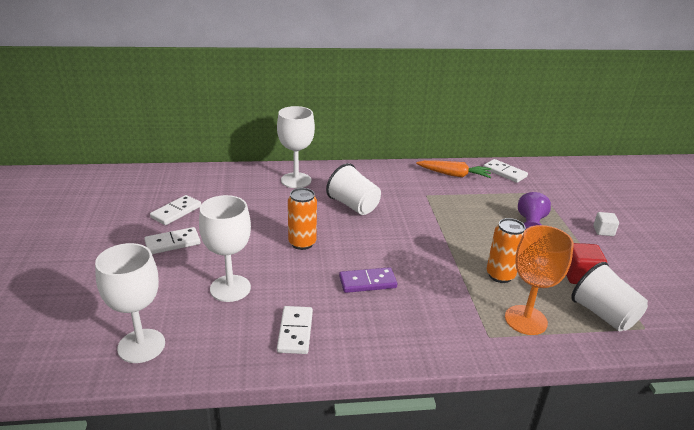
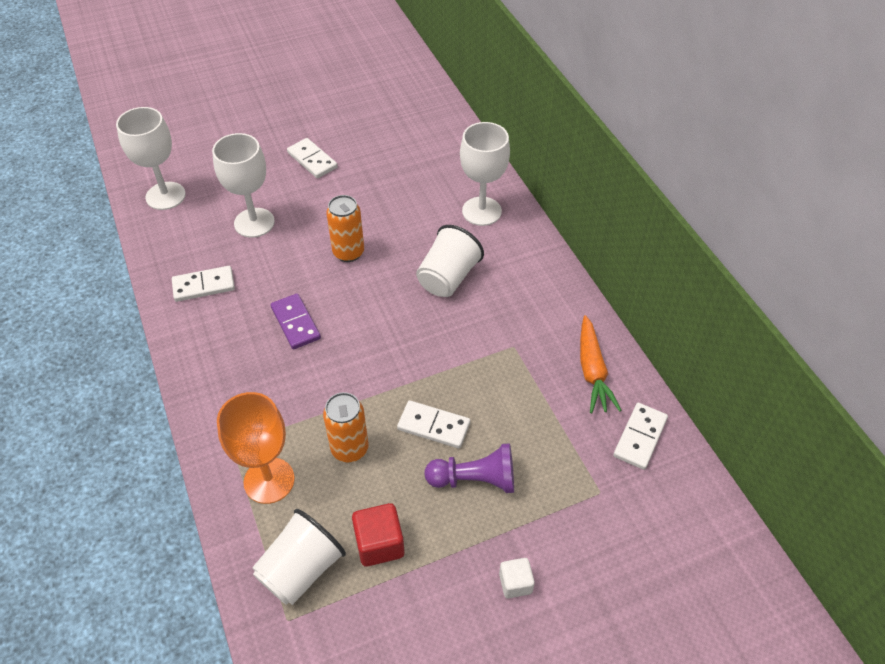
camera: 75 degrees right, 20 degrees up
white domino [150,195,201,225] -> white domino moved to [397,400,470,448]

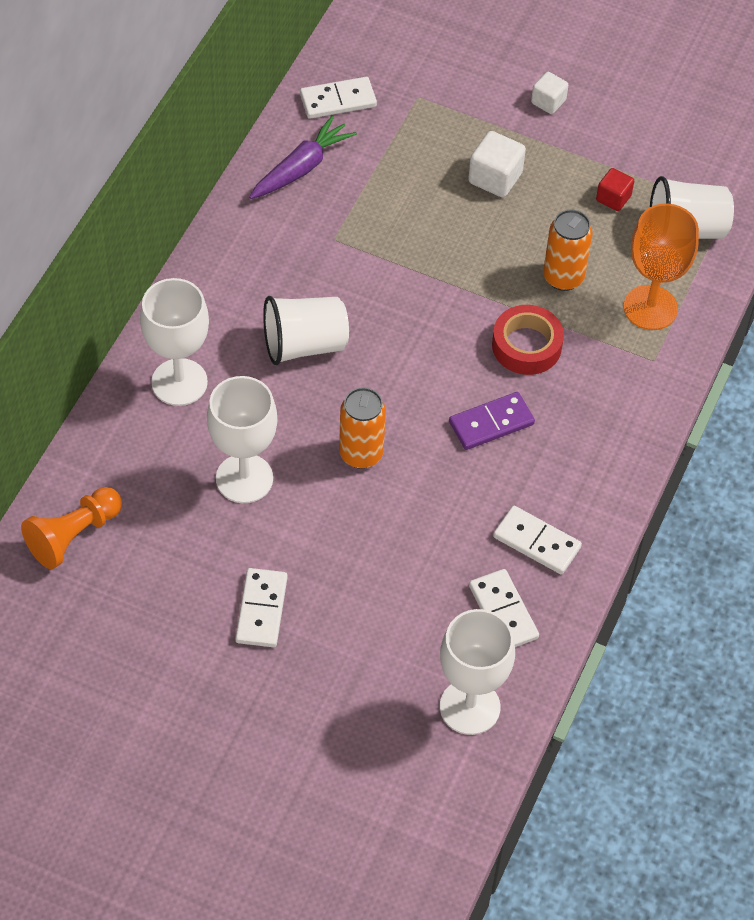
camera: 135 degrees left, 5 degrees up
white goblet [212,133,275,238] -> white goblet moved to [207,376,277,503]
purple domino [271,294,321,349] -> purple domino turned 45 degrees clockwise [449,392,535,450]
red cube [352,503,405,567] -> red cube [596,168,634,211], size x0.65
white domino [397,400,470,448] -> white domino moved to [469,569,539,647]
purple pawn [425,443,514,493] -> white cube [468,131,526,197]
orange carrot [580,315,621,413] -> purple carrot [249,115,357,199]
none -> orange pawn [21,487,122,569]
none -> red tape [492,305,564,375]

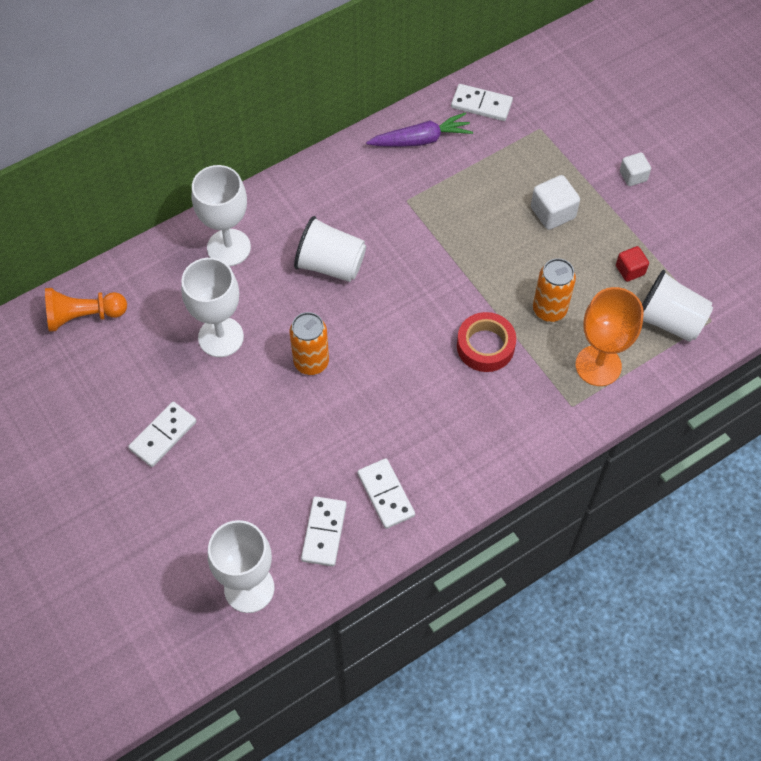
camera: 35 degrees right, 5 degrees up
purple domino [449,392,535,450] -> none

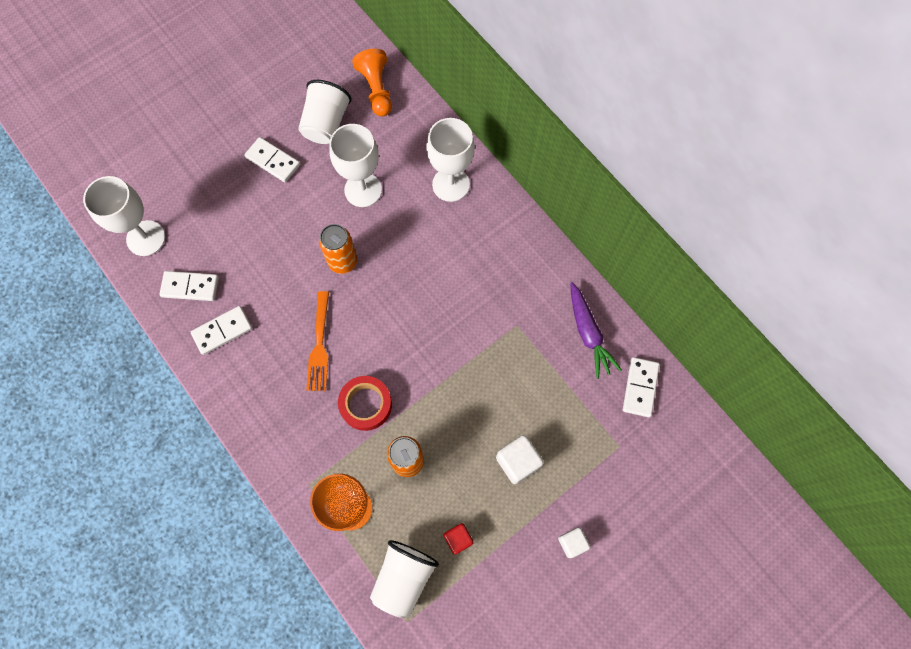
camera: 85 degrees right, 10 degrees up
white cup [294,216,366,282] -> white cup moved to [298,80,352,144]
none -> orange fork [306,291,329,391]

